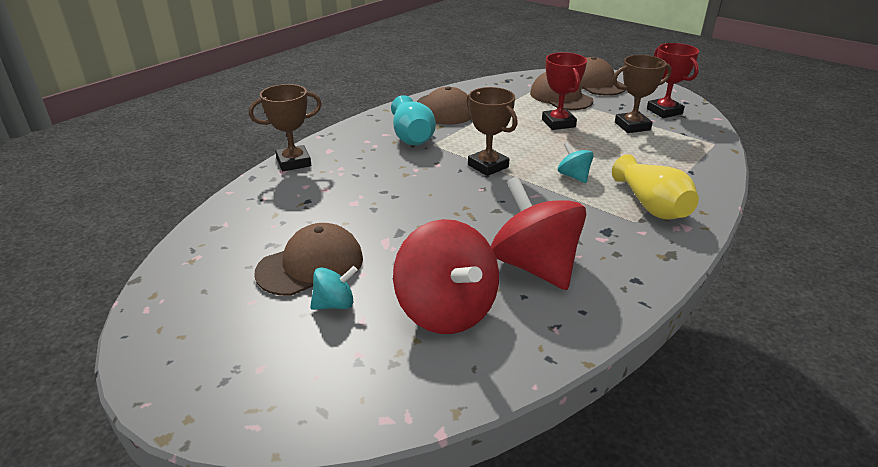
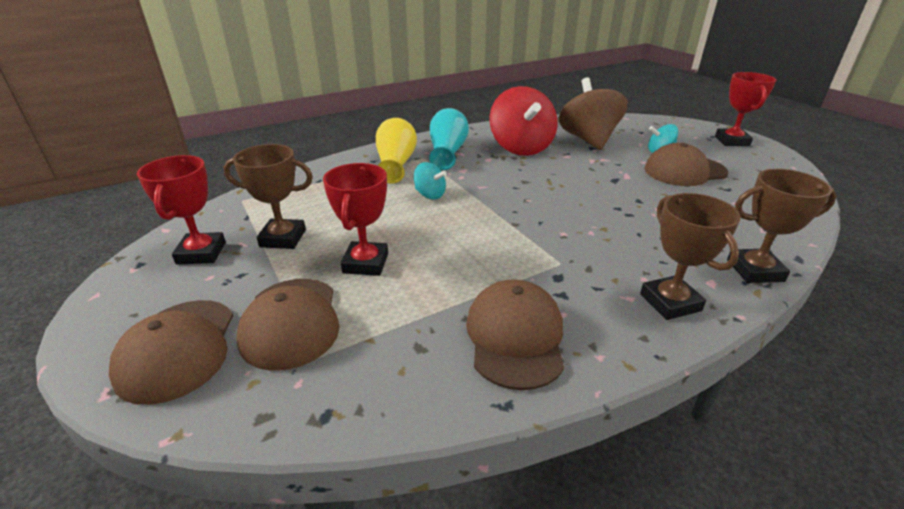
camera: 160 degrees left, 0 degrees up
turquoise vase [391,95,436,145] -> turquoise vase moved to [429,108,469,170]
red spinning top [393,219,499,334] -> brown spinning top [559,78,628,150]
brown trophy [466,87,518,176] -> brown trophy moved to [640,193,741,320]
turquoise spinning top [558,142,593,183] -> turquoise spinning top turned 45 degrees counterclockwise [414,162,446,199]
none -> red trophy [715,72,776,146]

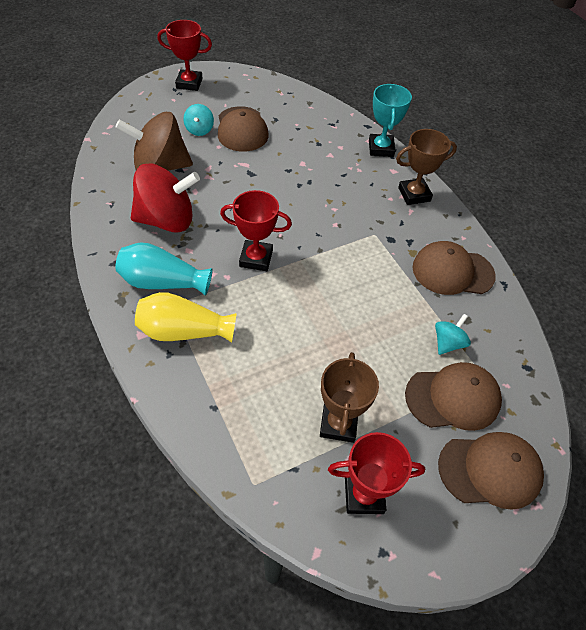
camera: 90 degrees left, 20 degrees up
red trophy [323,163,388,276] -> red trophy moved to [220,190,292,271]
turquoise spinning top [414,162,446,199] -> turquoise spinning top moved to [435,314,471,355]
brown trophy [727,169,837,283] -> turquoise trophy [369,84,412,157]

